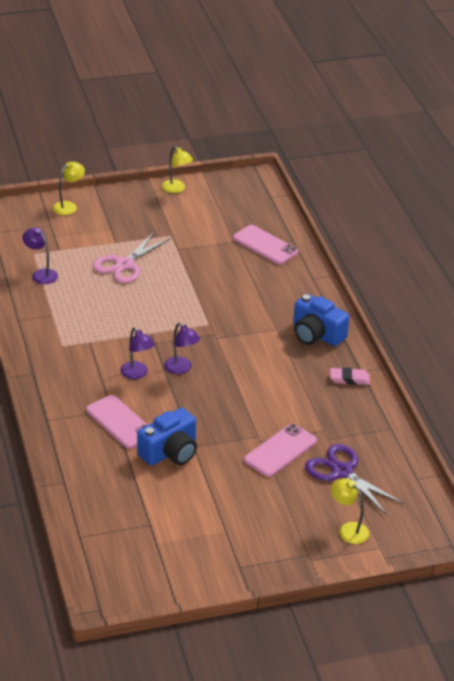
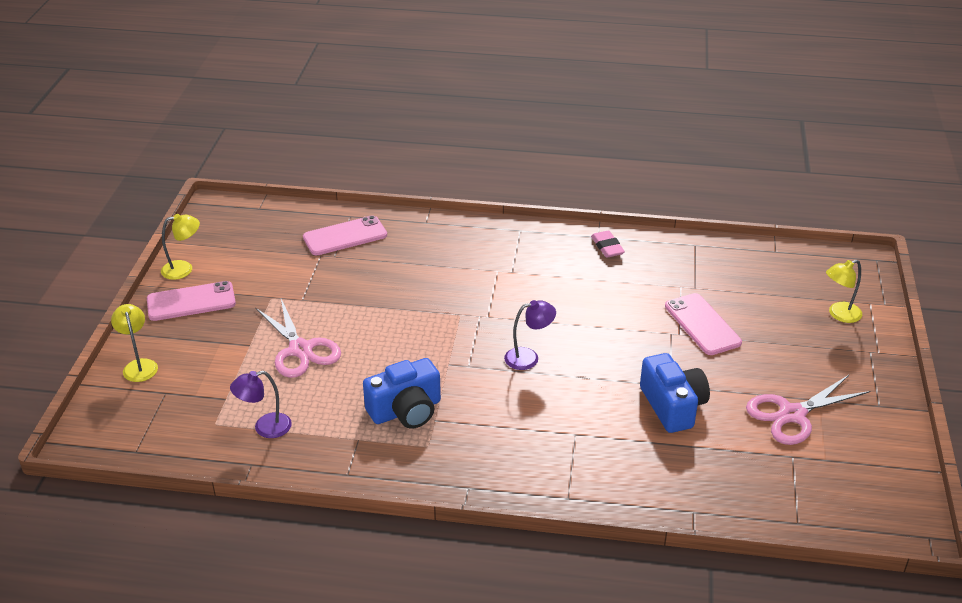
camera: 65 degrees left, 0 degrees up
pink phone [86,395,148,449] -> pink phone moved to [147,281,236,321]
purple lamp [120,327,155,379] -> none
blue camera [293,294,349,346] -> blue camera moved to [363,358,441,429]
purple scissors [305,444,404,515] -> none
pink eraser [330,368,370,385] -> pink eraser turned 45 degrees counterclockwise [591,230,625,258]
none -> pink scissors [746,375,870,445]

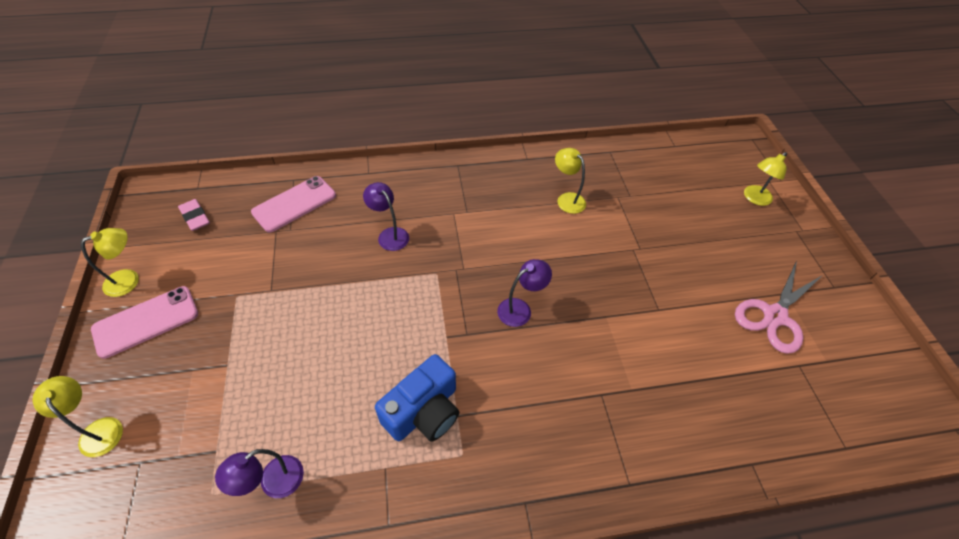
camera: 20 degrees left, 15 degrees up
pink scissors [255,299,341,378] -> none
pink eraser [591,230,625,258] -> pink eraser moved to [178,199,210,231]
blue camera [640,353,710,433] -> none
pink phone [665,293,742,355] -> none
none -> purple lamp [363,182,409,251]
none -> yellow lamp [555,148,586,214]

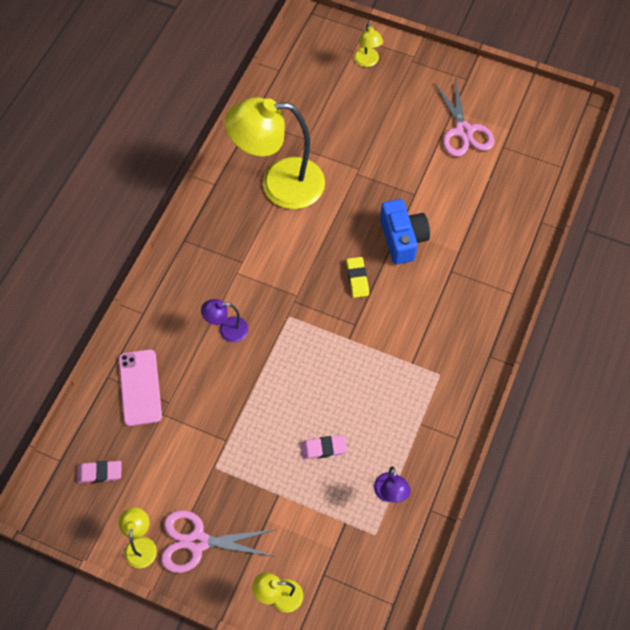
camera: 55 degrees left, 10 degrees up
pink phone [91,286,198,359] -> pink scissors [161,510,275,573]
blue camera [375,354,459,442] -> blue camera moved to [380,199,430,264]
purple lamp [497,259,552,327] -> yellow eraser [346,257,369,298]
yellow lamp [555,148,586,214] -> yellow lamp [225,97,325,209], size x2.32
none -> pink eraser [301,435,347,460]

